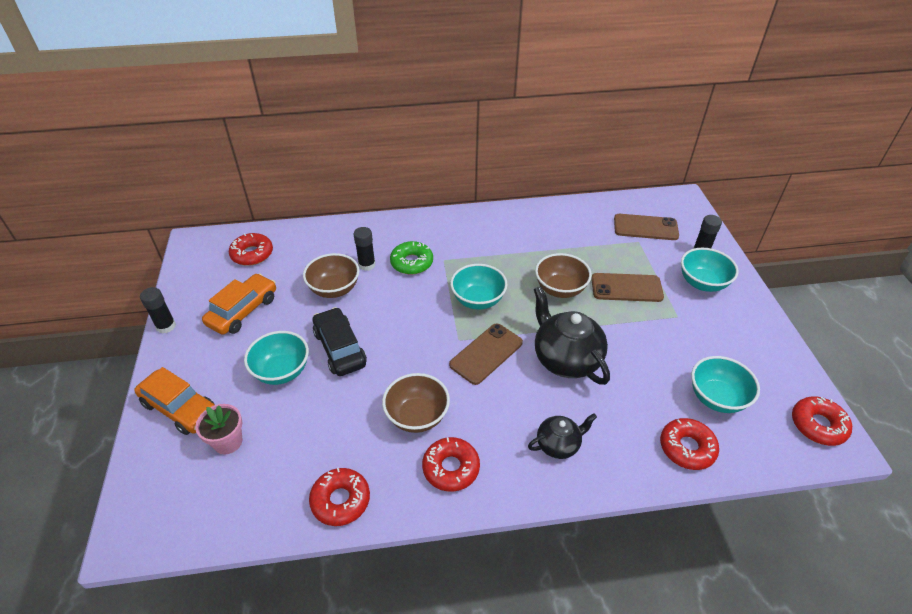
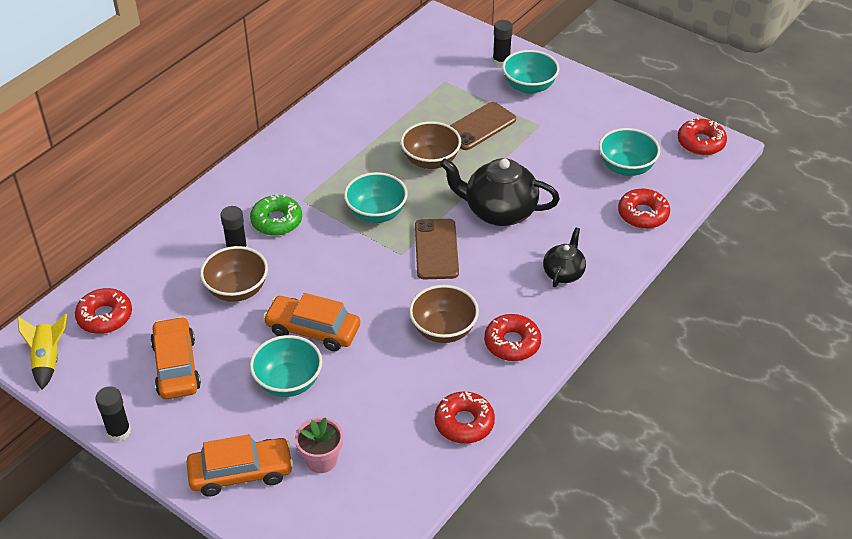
camera: 45 degrees left, 0 degrees up
black car [313,307,367,376] -> orange car [263,293,360,351]
brown phone [614,214,679,240] -> none
none -> yellow rocket [18,314,67,389]

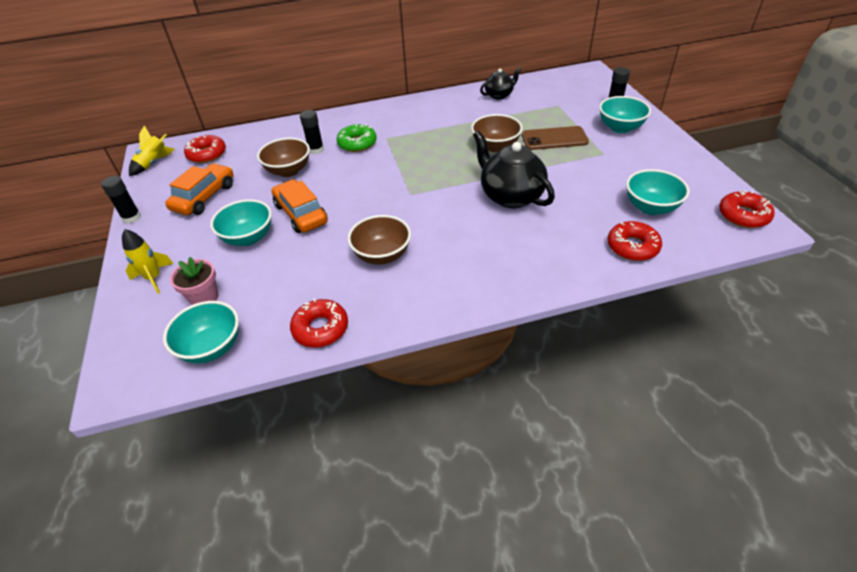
camera: 40 degrees right, 0 degrees up
orange car [186,434,294,497] -> yellow rocket [122,229,174,294]
turquoise bowl [344,172,408,223] -> turquoise bowl moved to [163,301,239,363]
brown phone [415,219,459,279] -> none
red donut [484,314,541,361] -> none
black teapot [543,228,586,287] -> black teapot moved to [480,67,521,99]

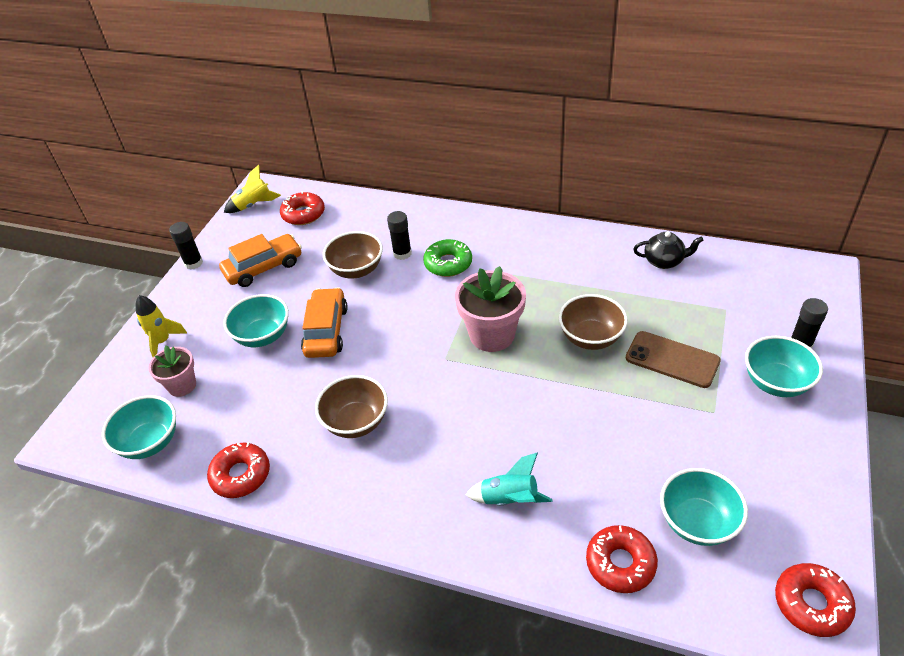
camera: 35 degrees right, 0 degrees up
black teapot [473,131,555,208] -> none
none -> pink flower pot [455,266,526,352]
none -> turquoise rocket [465,452,553,506]

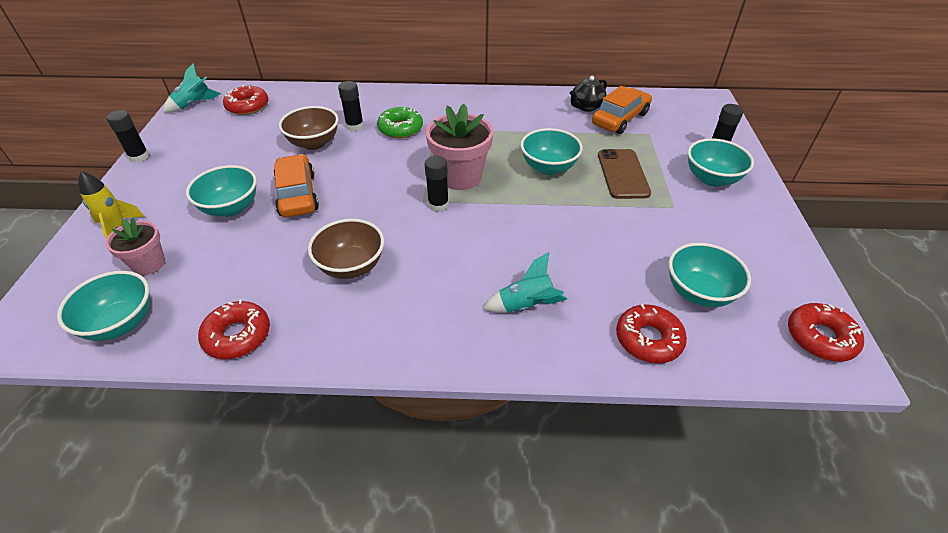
camera: 20 degrees left, 0 degrees up
orange car [219,234,302,287] -> orange car moved to [592,86,652,134]
yellow rocket [224,165,281,213] -> turquoise rocket [163,63,221,113]
brown bowl [559,294,628,350] -> turquoise bowl [520,128,583,175]
brown phone [626,331,721,388] -> brown phone turned 75 degrees clockwise [598,149,651,199]
black teapot [633,231,703,269] -> black teapot turned 150 degrees clockwise [570,76,607,112]
none -> black glue stick [425,156,449,212]

